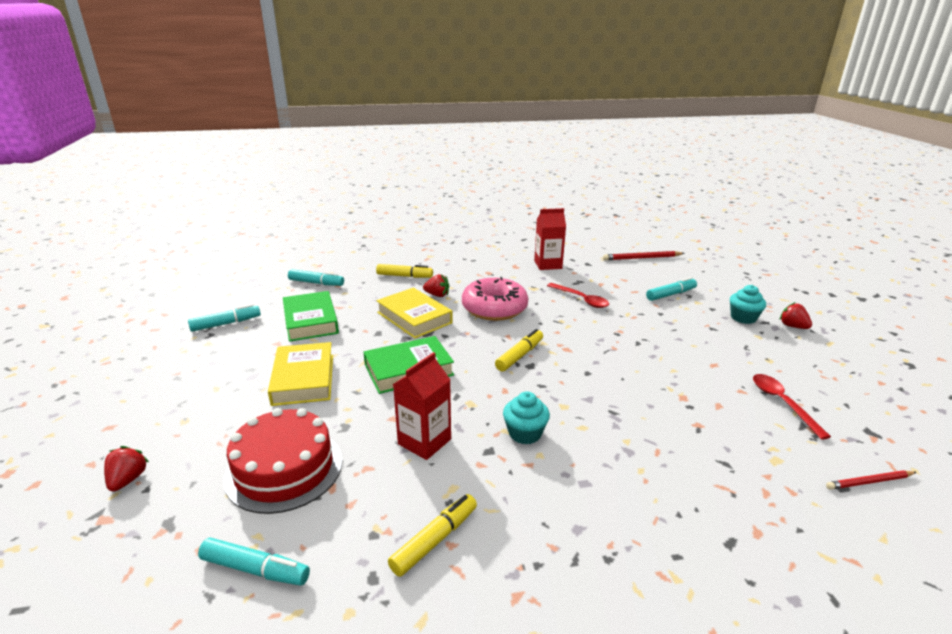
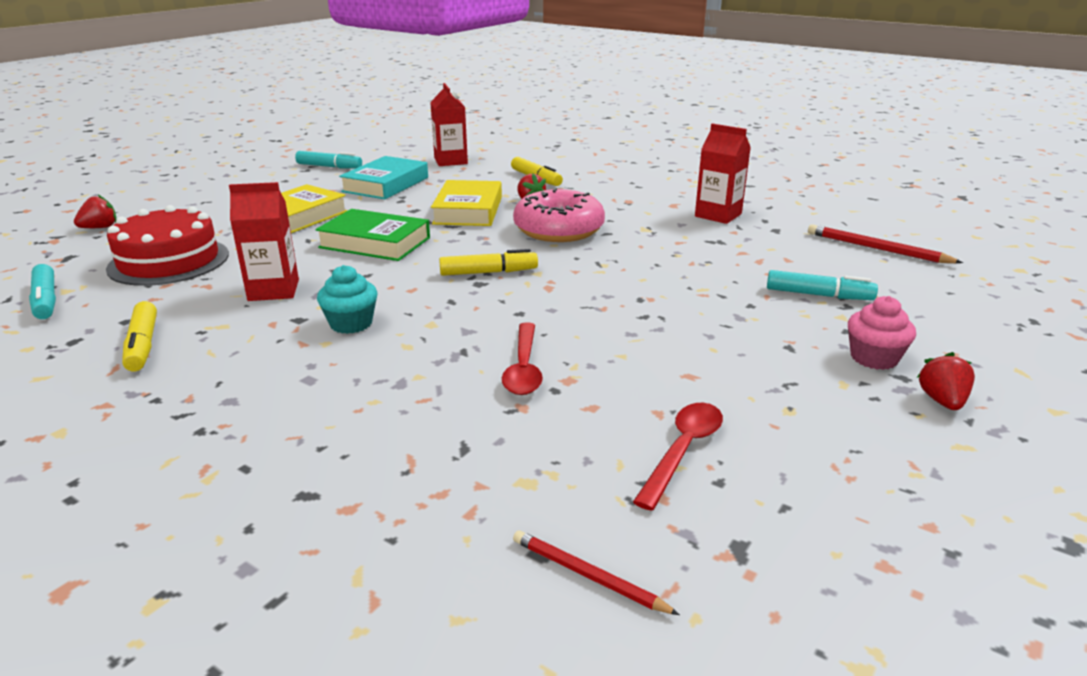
camera: 45 degrees right, 0 degrees up
green book [283,291,339,342] -> turquoise book [339,156,428,199]
turquoise marker [288,269,344,286] -> red carton [430,83,468,166]
yellow marker [388,494,477,577] -> yellow marker turned 75 degrees clockwise [122,301,157,371]
red spoon [547,283,609,308] -> red spoon moved to [502,323,543,395]
turquoise cupcake [730,285,766,324] -> pink cupcake [848,296,916,370]

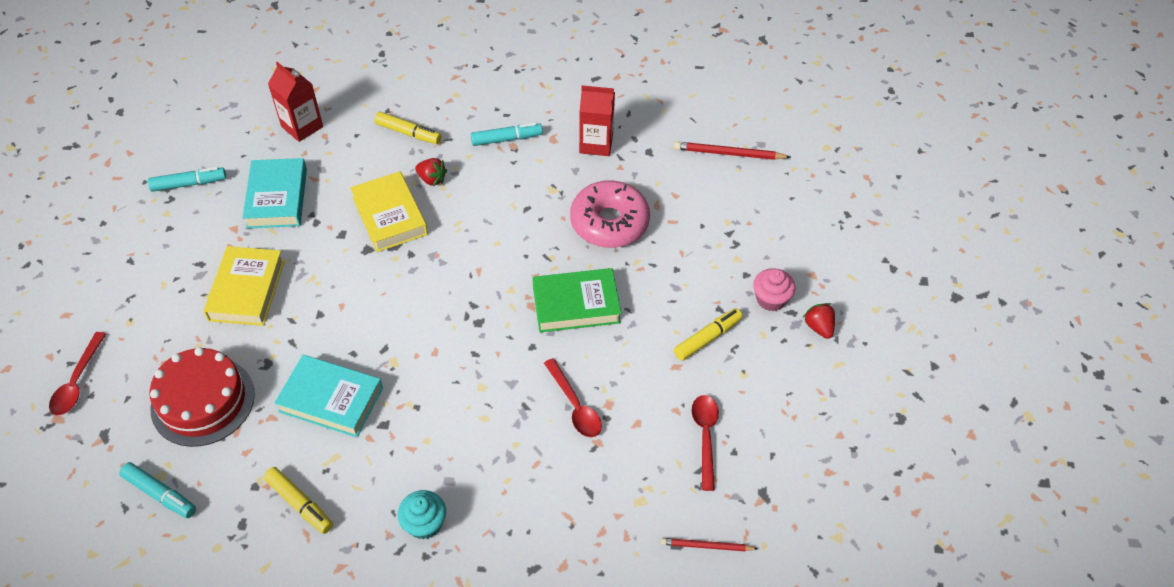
camera: 30 degrees left, 25 degrees up
red strawberry [74,194,116,228] -> red spoon [49,332,106,415]
red carton [229,182,299,301] -> turquoise book [275,355,383,438]
green book [315,209,430,261] -> green book moved to [532,268,621,333]
turquoise cupcake [317,265,377,334] -> turquoise cupcake moved to [398,490,446,540]
yellow marker [439,249,538,276] -> yellow marker moved to [674,308,743,361]
pink donut [513,188,605,242] -> pink donut moved to [570,181,650,248]
turquoise marker [767,270,878,300] -> turquoise marker moved to [471,123,543,146]

